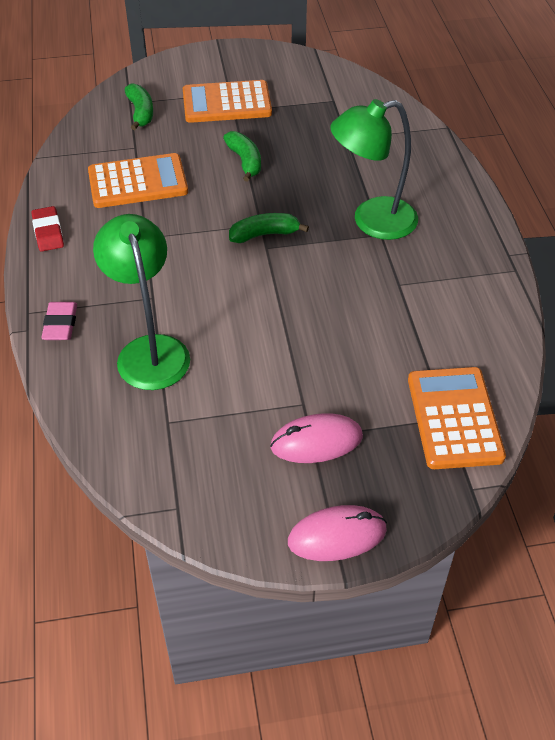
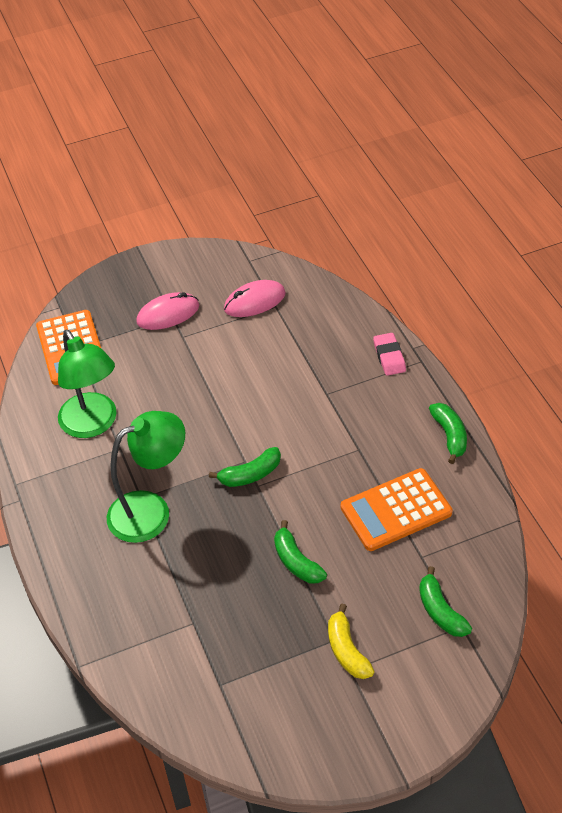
camera: 170 degrees right, 0 degrees up
red eraser [32,206,64,252] -> green banana [429,403,467,464]
green lamp [93,214,190,390] -> green lamp moved to [58,330,117,438]
orange calculator [183,80,272,123] -> yellow banana [328,604,375,679]
pink mouse [288,505,387,561] -> pink mouse moved to [224,280,286,317]

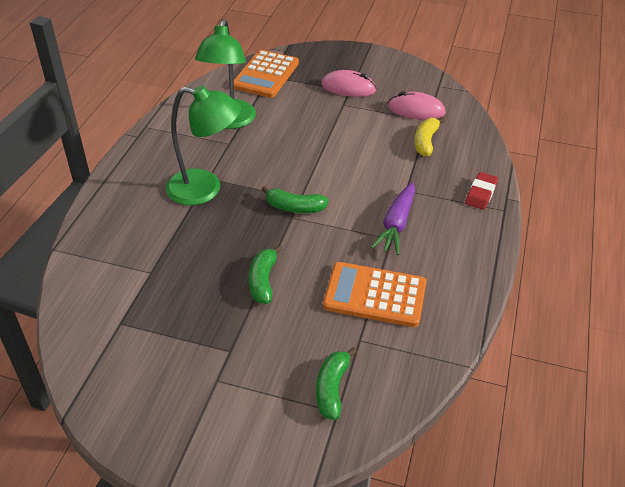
camera: 35 degrees right, 5 degrees down
yellow banana [328,604,375,679] -> yellow banana moved to [415,117,445,157]
pink eraser [373,333,406,376] -> red eraser [465,172,498,210]
green banana [429,403,467,464] -> none
none -> purple carrot [371,182,415,255]

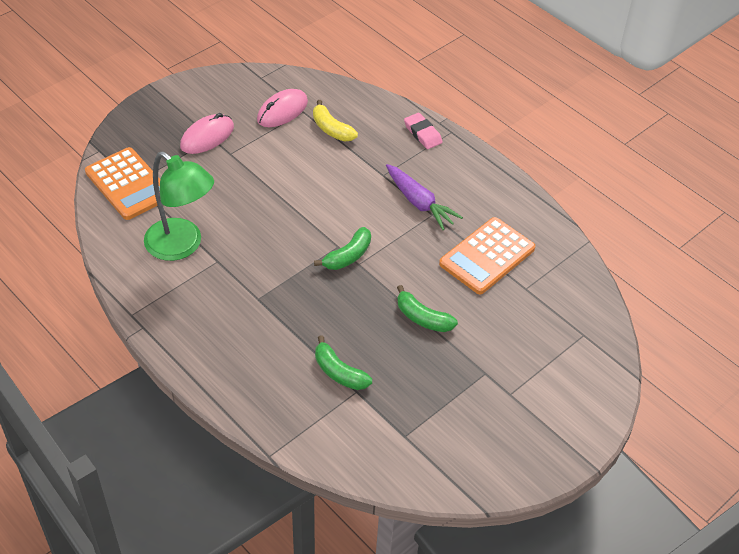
camera: 60 degrees left, 5 degrees up
green lamp [166,85,241,205] -> none
green banana [316,347,357,420] -> green banana moved to [315,335,372,390]
red eraser [465,172,498,210] -> pink eraser [404,113,442,149]

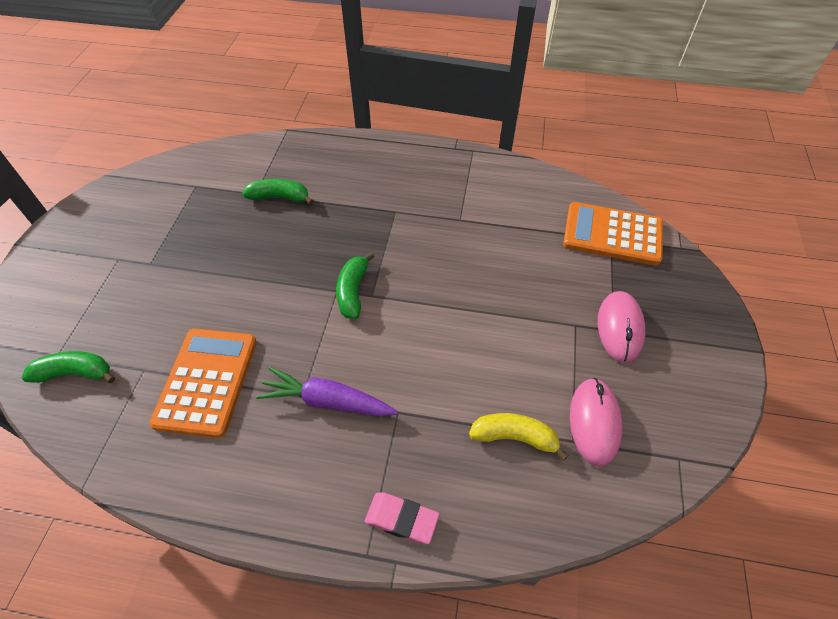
camera: 145 degrees right, 5 degrees up
green lamp [144,151,214,261] -> none
green banana [397,285,458,332] -> green banana moved to [21,351,115,383]

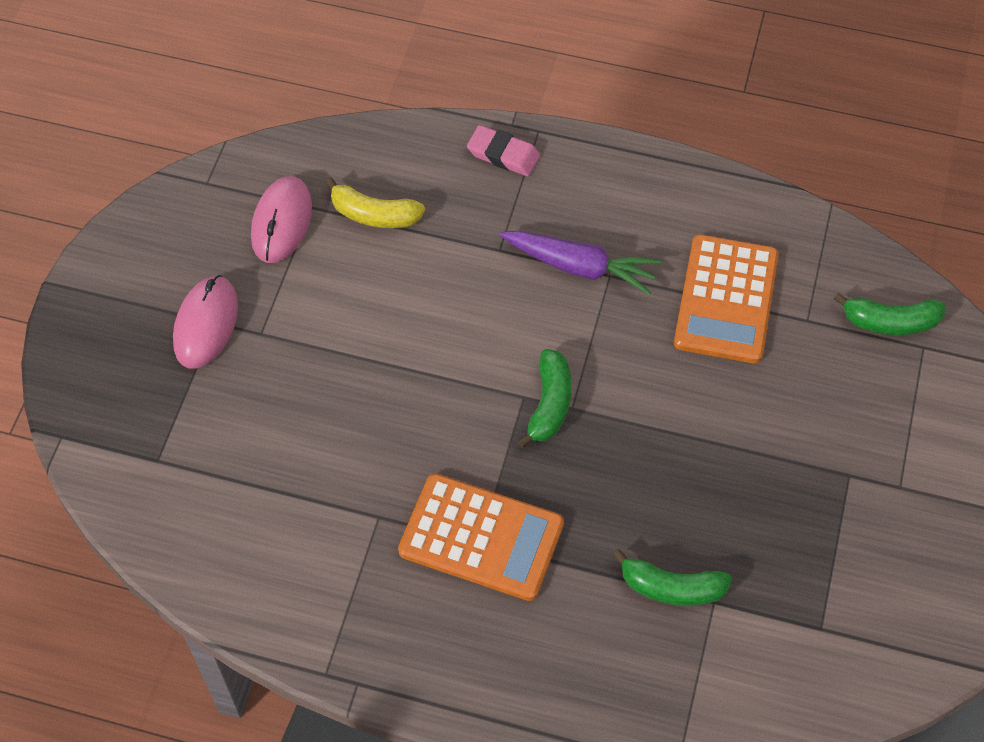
camera: 175 degrees left, 5 degrees up
orange calculator [563,202,663,266] -> orange calculator moved to [398,473,564,601]

